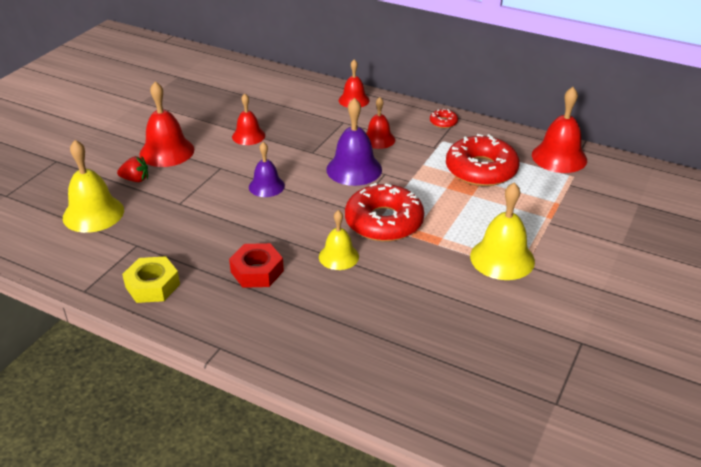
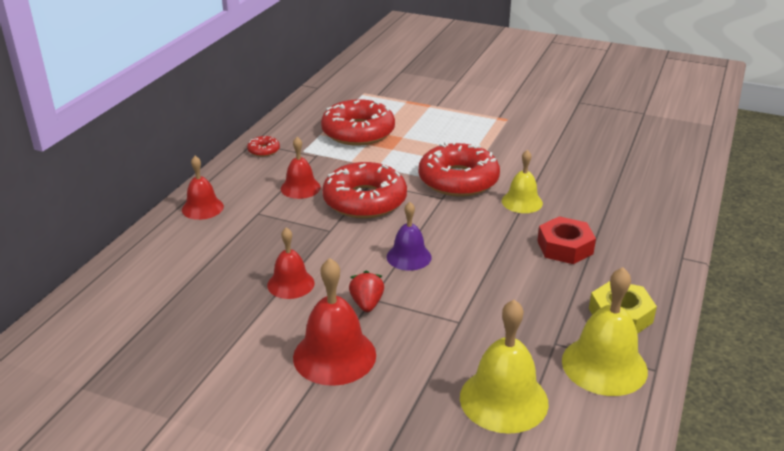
camera: 95 degrees left, 5 degrees down
red strawberry [117,156,148,182] -> red strawberry moved to [349,271,384,312]
purple bell [326,98,382,186] -> red donut [322,162,407,219]
yellow bell [470,182,535,280] -> yellow bell moved to [562,267,648,396]
red bell [532,87,587,173] -> none

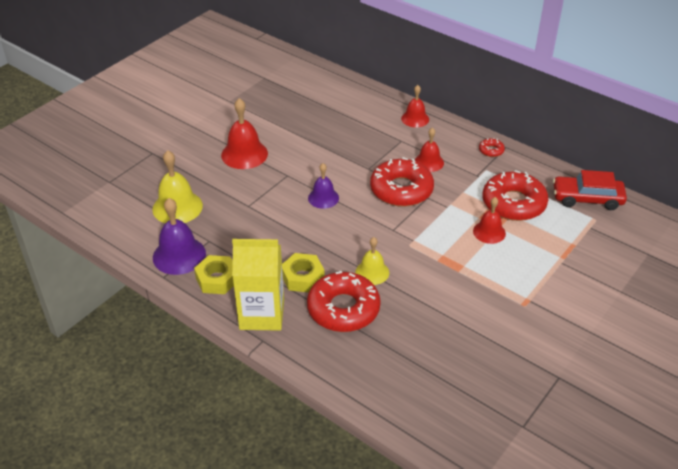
camera: 105 degrees right, 10 degrees up
red bell [267,227,315,299] -> red bell moved to [473,197,506,244]
red strawberry [349,271,384,312] -> none
red donut [418,141,500,197] -> red donut moved to [307,271,381,332]
red nut [537,216,596,264] -> yellow nut [282,253,324,293]
yellow bell [562,267,648,396] -> purple bell [153,198,206,275]
none -> yellow carton [232,239,284,331]
none -> red car [553,170,627,210]

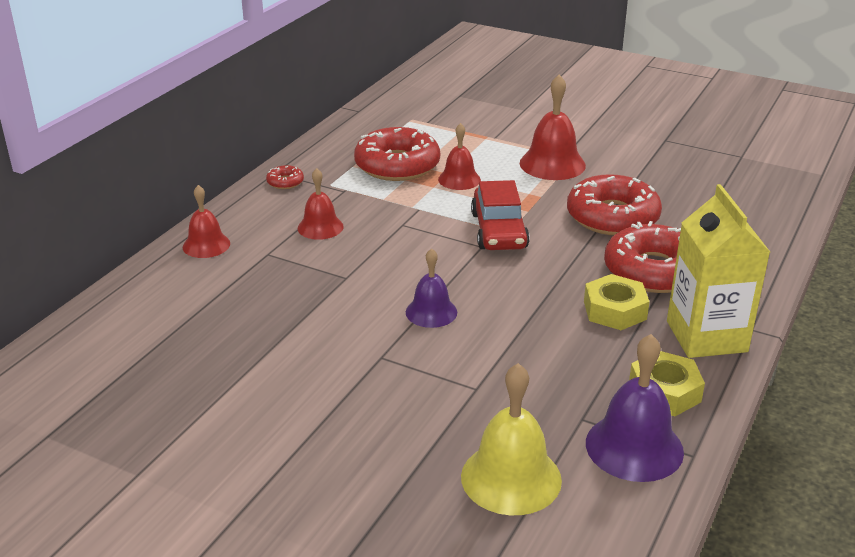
camera: 100 degrees left, 10 degrees down
red bell [221,98,268,169] -> red bell moved to [520,75,586,180]
yellow bell [355,237,389,285] -> none
red donut [370,157,434,207] -> red donut moved to [567,174,662,235]
red car [553,170,627,210] -> red car moved to [471,180,530,250]

